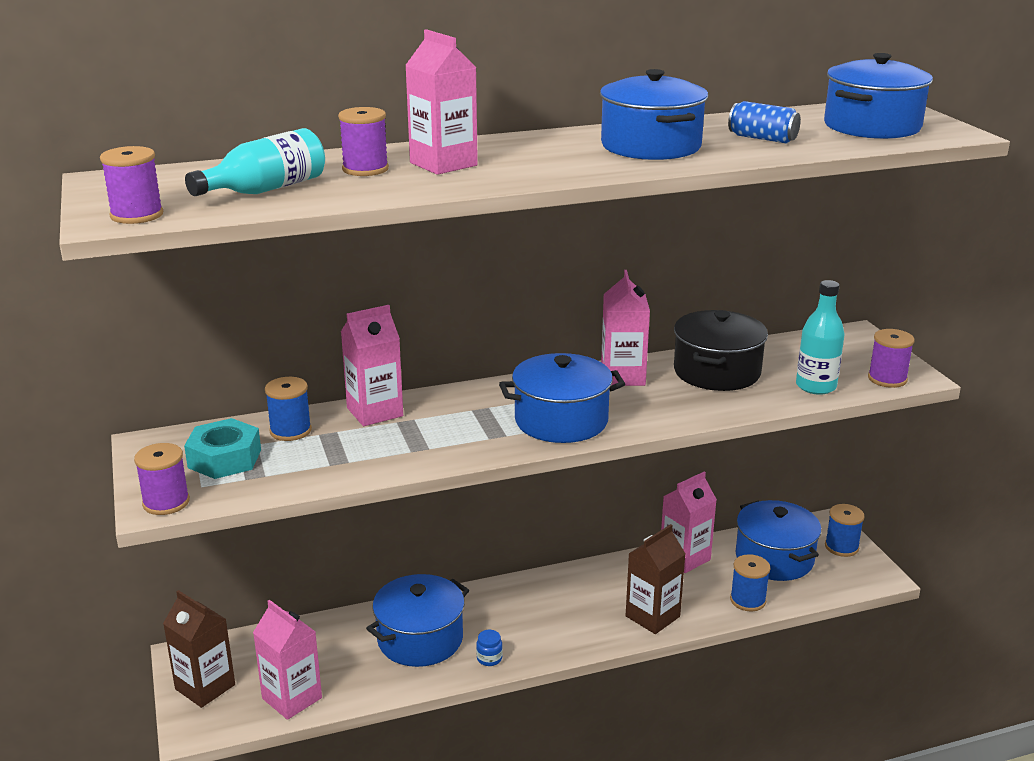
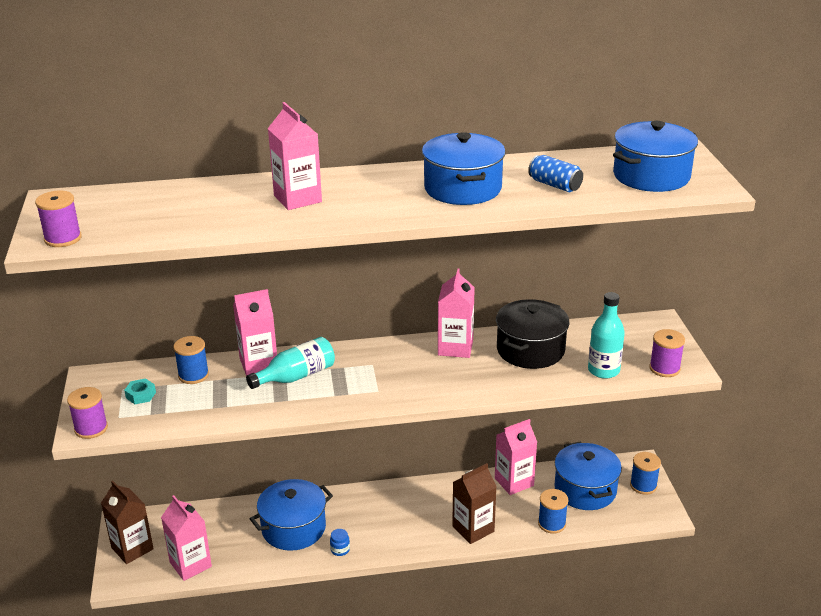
camera: 10 degrees right, 5 degrees up
turquoise nut [184,418,261,479] -> turquoise nut [124,378,156,404], size x0.55
turquoise bottle [185,128,325,196] -> turquoise bottle moved to [246,337,335,389]
purple spool [338,107,389,176] -> none
blue pot [499,353,625,443] -> none

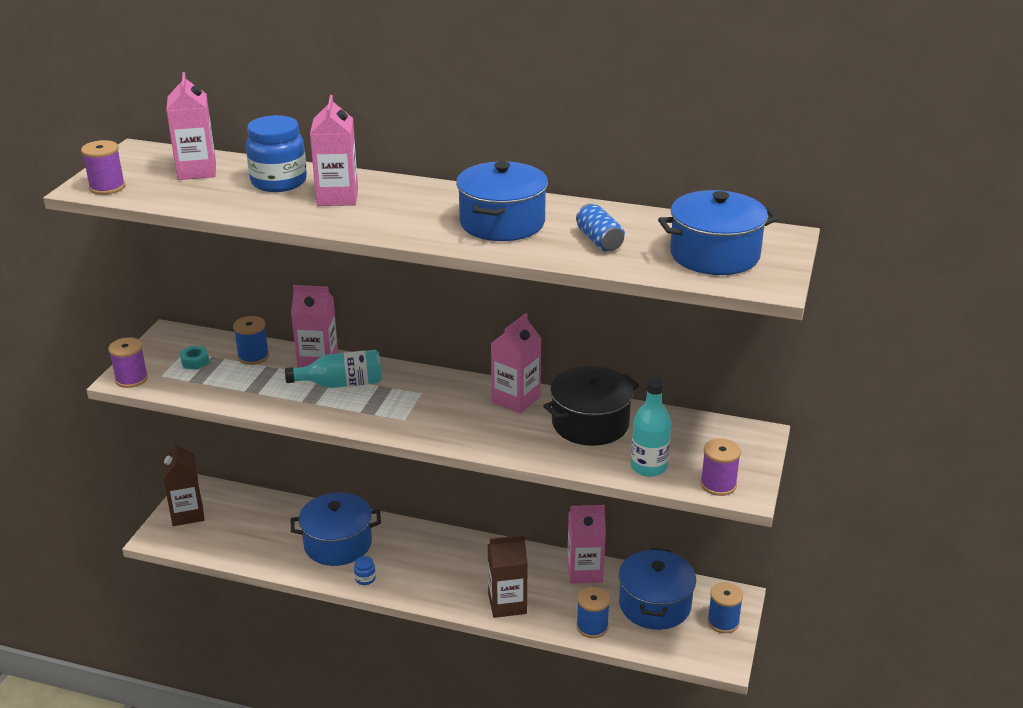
camera: 25 degrees right, 0 degrees up
pink carton [161,495,212,581] -> pink carton moved to [166,72,216,180]
none -> blue jar [246,115,307,192]

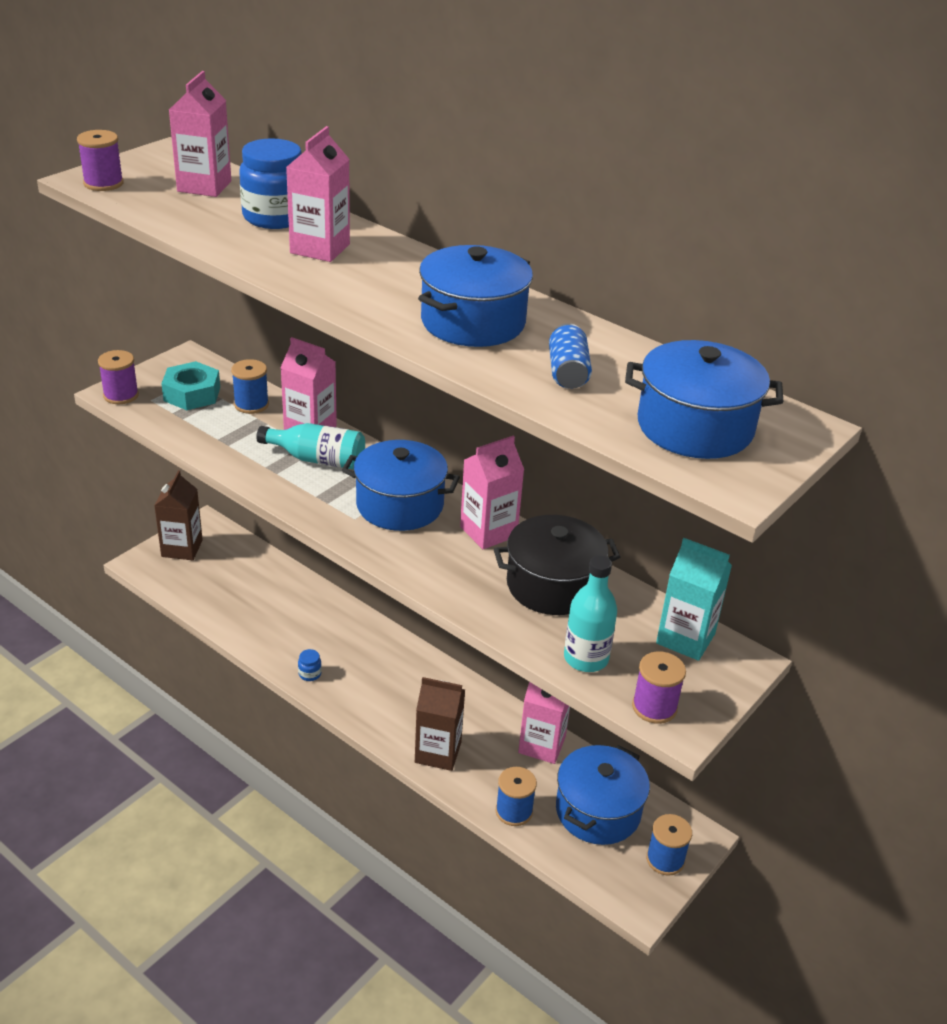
camera: 20 degrees right, 5 degrees up
turquoise nut [179,346,209,370] -> turquoise nut [161,361,220,410], size x1.82
blue pot [291,493,381,566] -> blue pot moved to [342,440,460,531]
none -> turquoise carton [656,538,732,661]

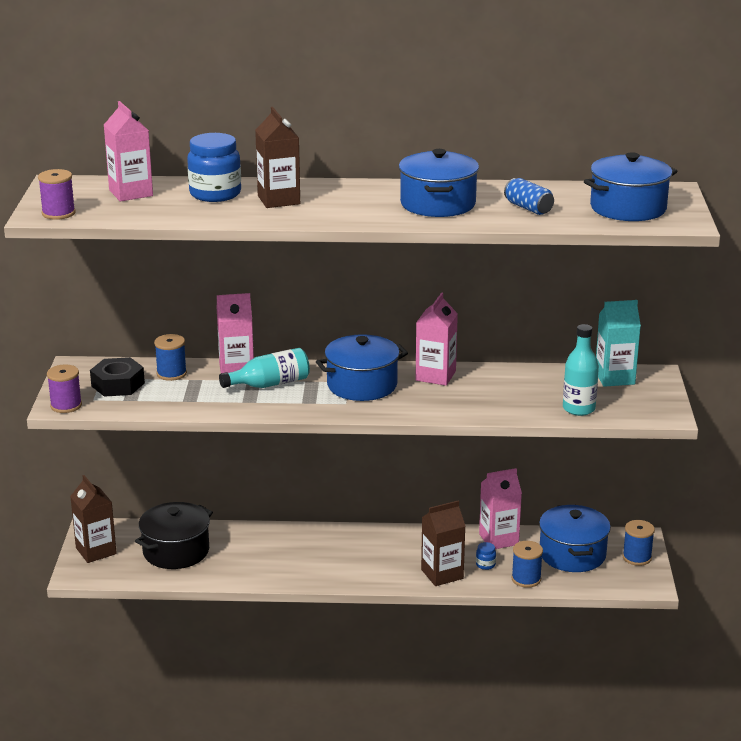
camera: 35 degrees left, 10 degrees down
turquoise nut [161,361,220,410] -> black nut [90,357,145,397]
pink carton [286,126,350,262] -> brown carton [255,107,300,208]
blue jar [298,649,322,681] -> blue jar moved to [476,542,496,570]
black pot [494,515,620,615] -> black pot moved to [135,502,213,569]
purple spool [632,651,686,724] -> none

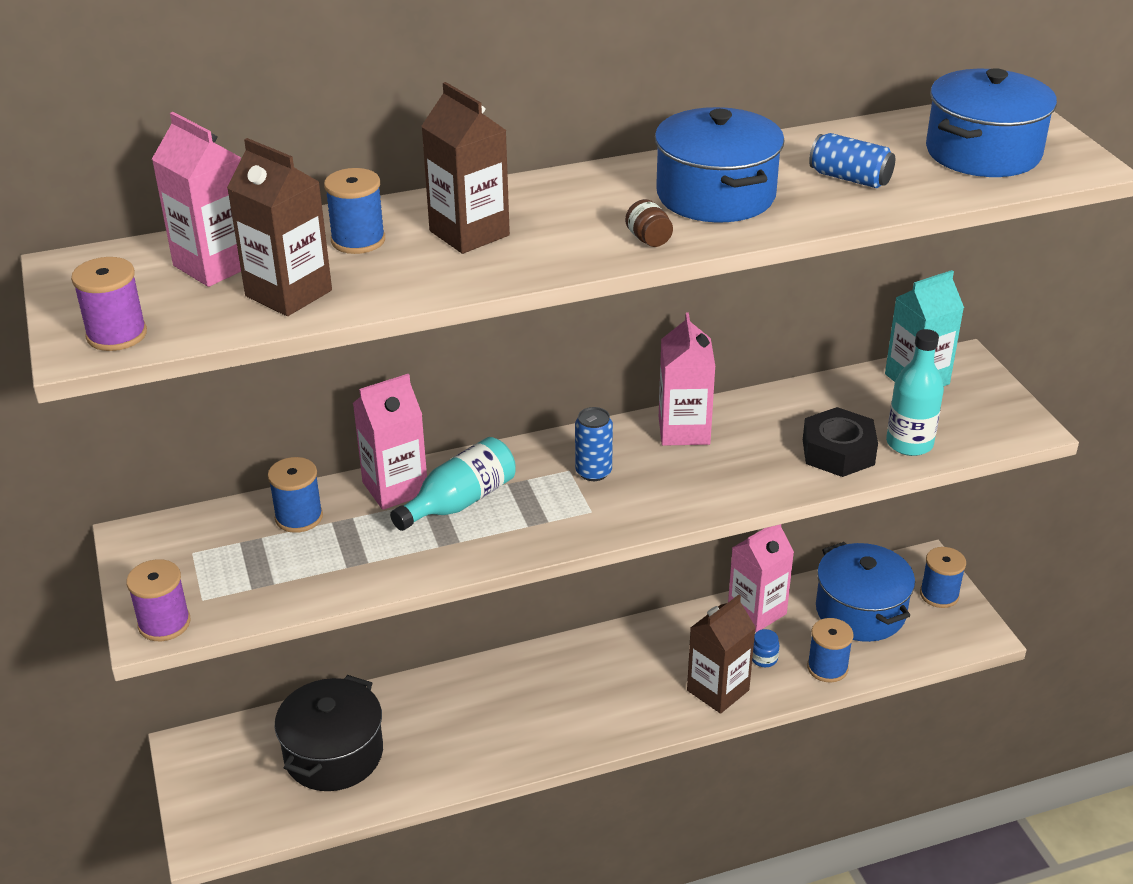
camera: 20 degrees left, 10 degrees up
brown carton [70,475,117,563] -> brown carton moved to [227,138,332,316]
black nut [90,357,145,397] -> black nut moved to [803,407,878,477]
blue jar [187,133,241,202] -> blue spool [324,168,385,254]
blue pot [316,334,408,401] -> blue can [575,407,613,481]
none -> brown jar [625,199,673,247]

